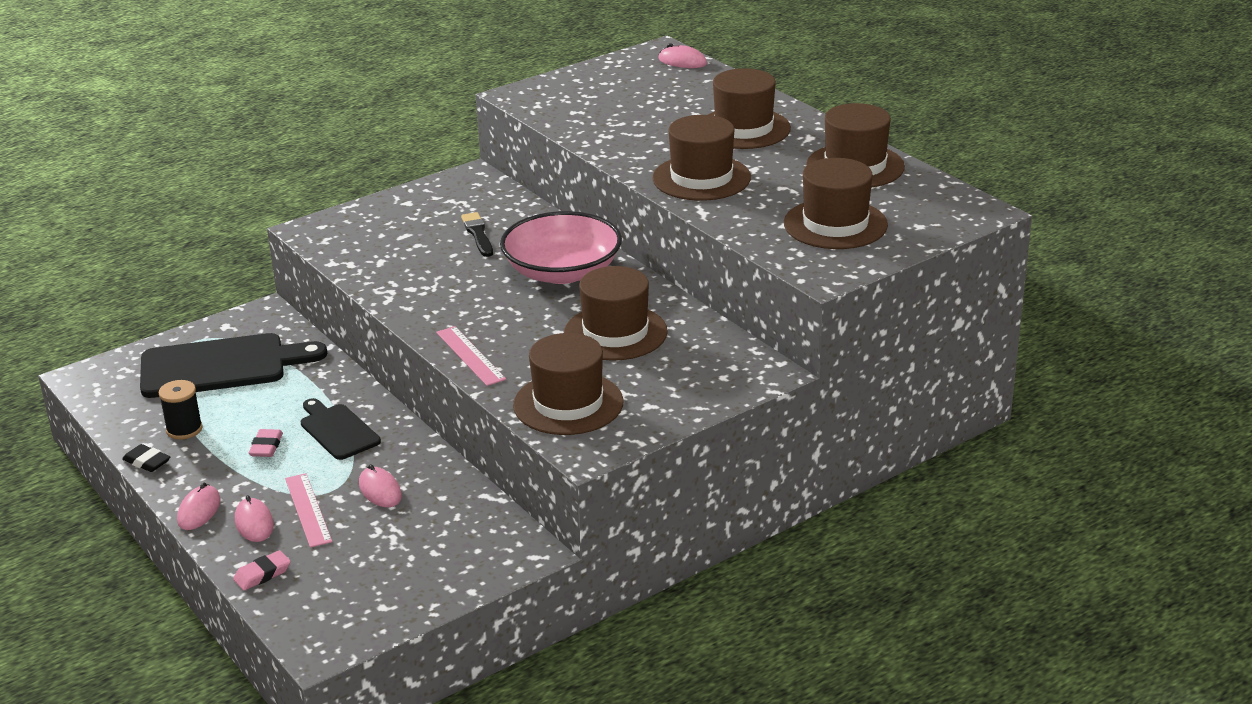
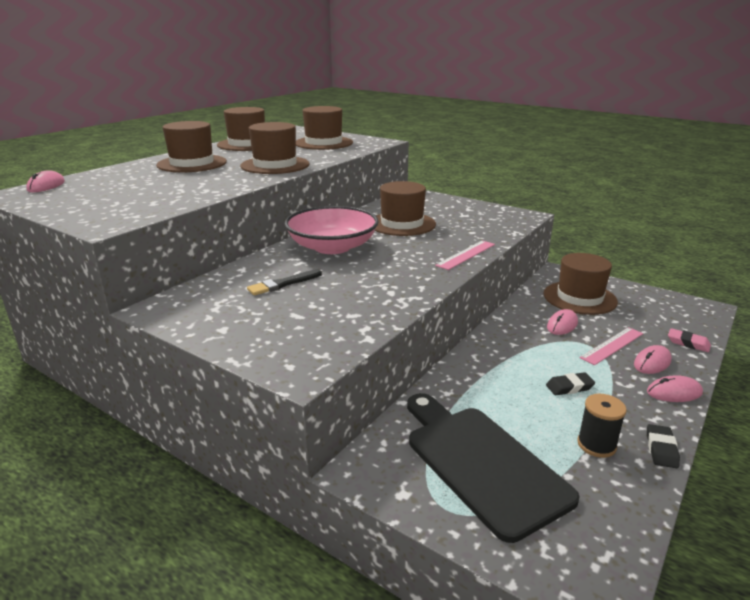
camera: 110 degrees left, 5 degrees down
pink eraser [249,429,283,457] -> black eraser [546,372,595,395]
black cutting board [301,398,381,460] -> none
brown hat [513,333,624,435] -> brown hat moved to [544,253,618,315]

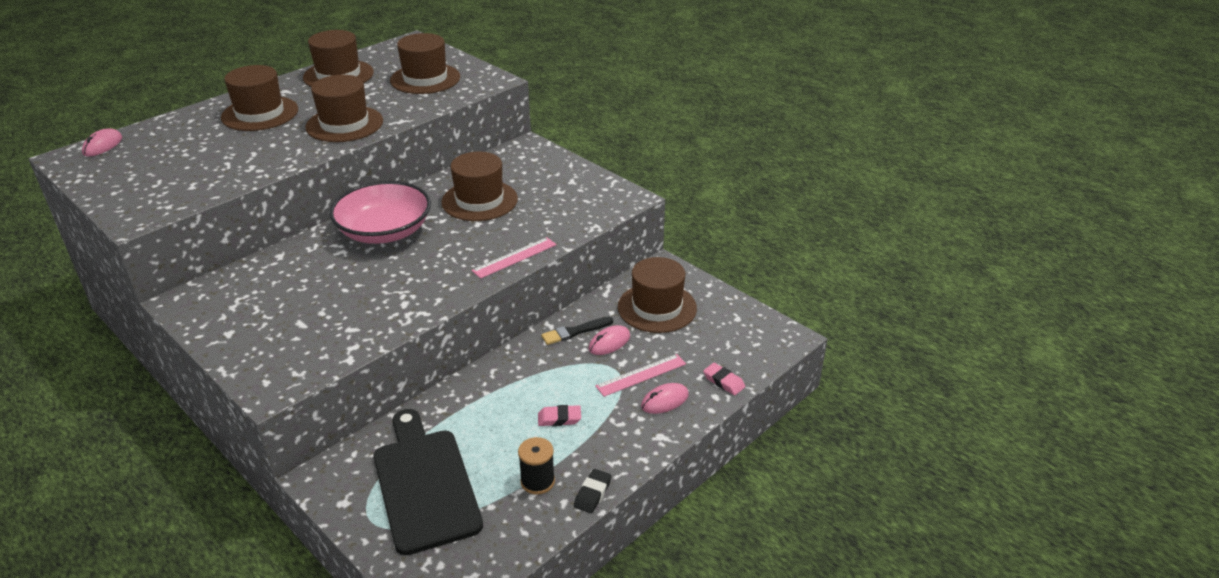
camera: 10 degrees right, 10 degrees up
black brush [247,269,322,295] -> black brush moved to [541,317,613,345]
black eraser [546,372,595,395] -> pink eraser [538,405,581,426]
pink mouse [647,375,703,402] -> none

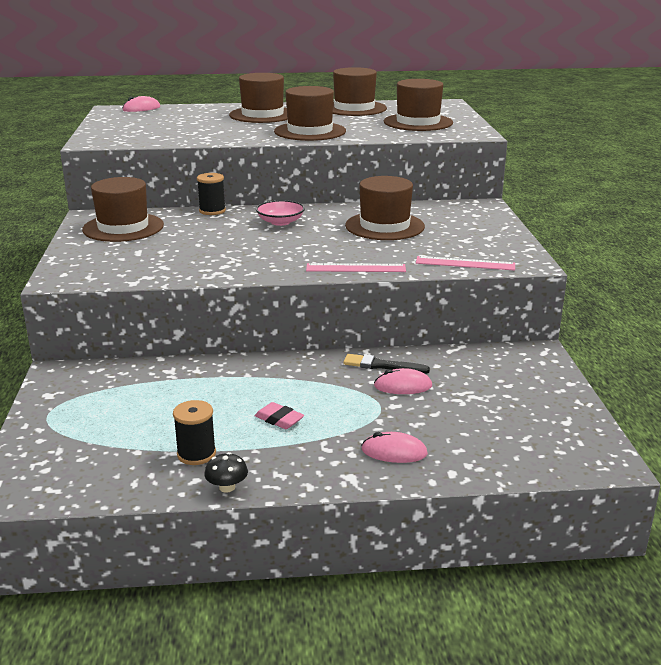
camera: 40 degrees right, 10 degrees down
pink bowl [329,181,431,244] -> pink bowl [256,200,305,226], size x0.51
black cutting board [373,409,483,555] -> none
black eraser [574,469,611,513] -> black mushroom [204,452,248,493]
pink ruler [595,354,686,397] -> pink ruler moved to [416,256,515,270]
brown hat [618,257,697,333] -> brown hat moved to [82,177,164,242]
pink eraser [703,363,745,395] -> none
none -> black spool [197,173,226,215]

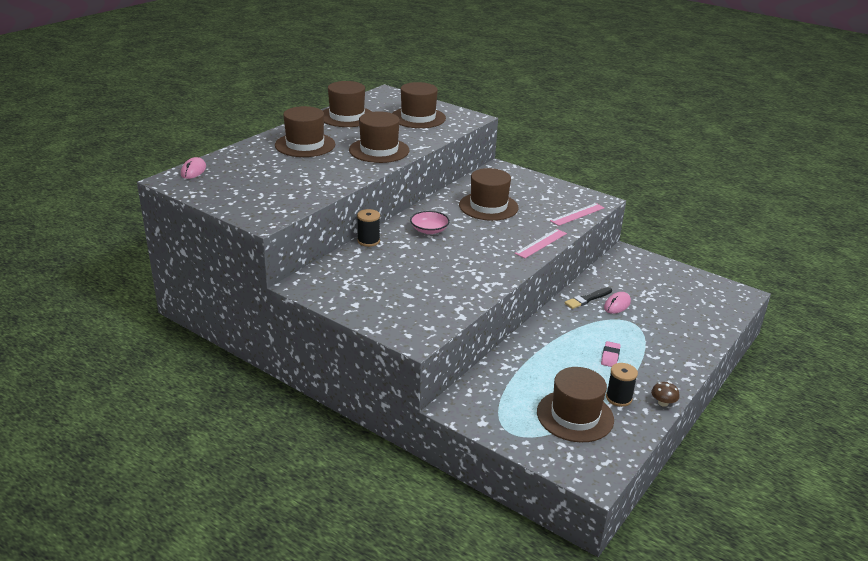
camera: 50 degrees left, 5 degrees up
brown hat [82,177,164,242] -> brown hat moved to [537,367,614,442]
black mushroom [204,452,248,493] -> brown mushroom [651,382,680,407]
pink eraser [254,402,304,429] -> pink eraser turned 60 degrees counterclockwise [601,341,621,367]
pink mouse [361,432,428,463] -> none

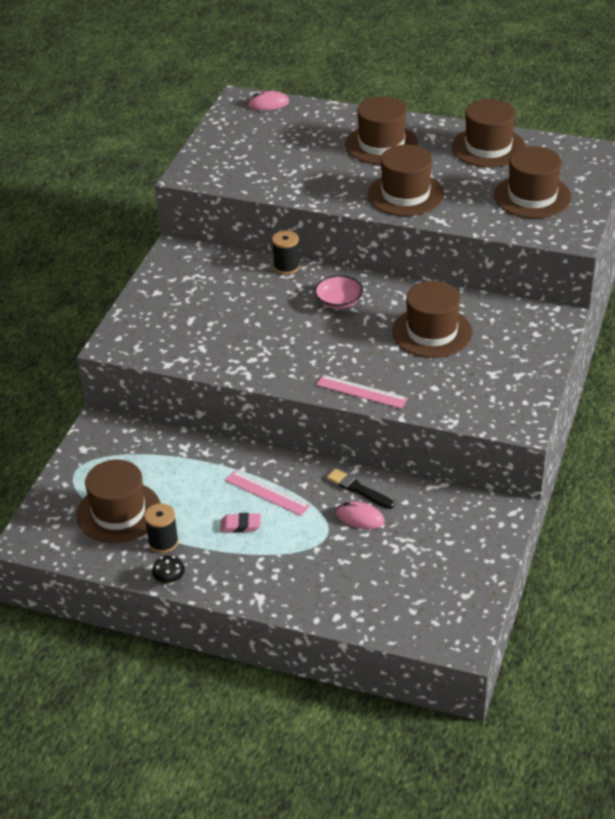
camera: 75 degrees right, 10 degrees up
pink ruler [550,203,605,226] -> pink ruler moved to [225,470,311,516]
brown mushroom [651,382,680,407] -> black mushroom [152,555,185,585]

